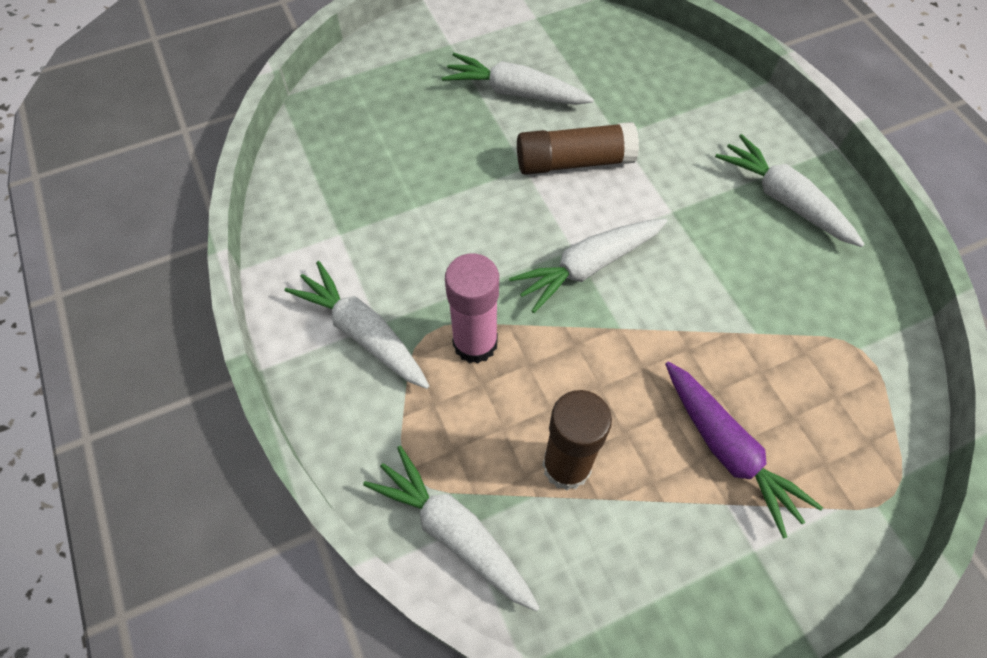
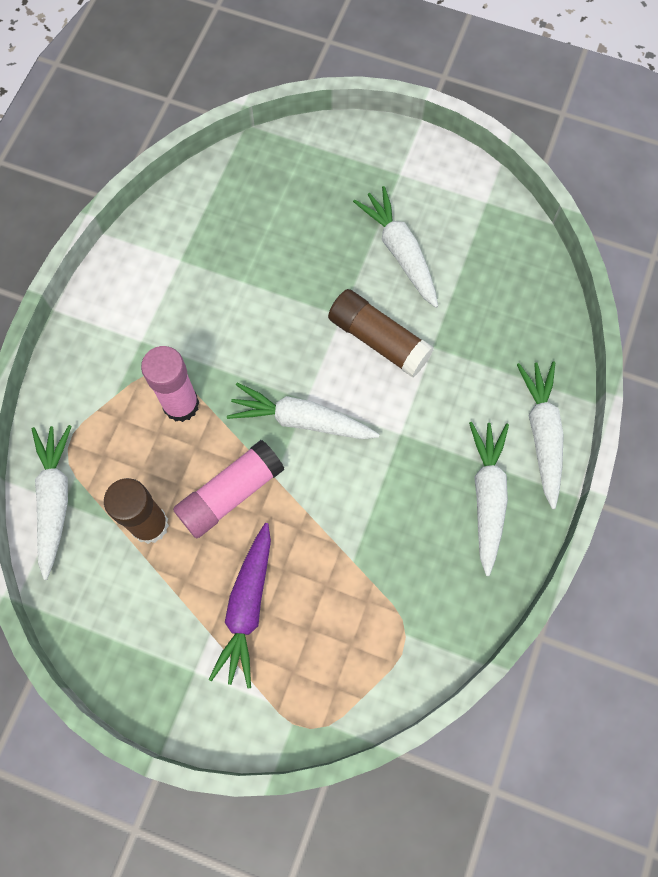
camera: 45 degrees right, 10 degrees up
white carrot [284,261,429,389] -> white carrot moved to [517,361,564,509]
none -> pink glue stick [173,440,285,538]

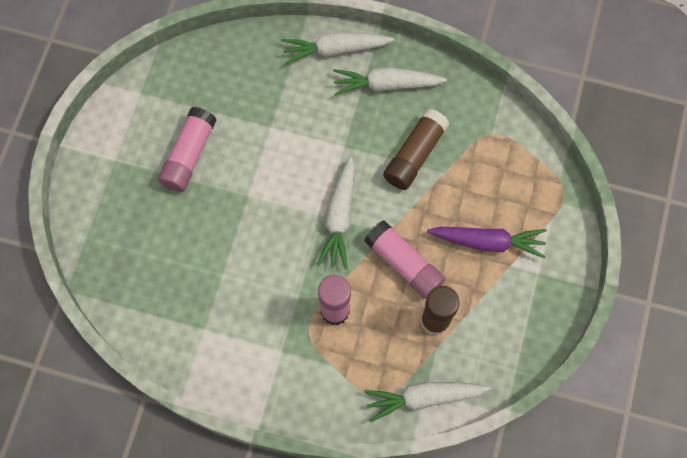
camera: 95 degrees left, 0 degrees up
brown glue stick [328,289,434,377] -> brown glue stick moved to [383,109,450,190]
white carrot [353,186,438,308] -> pink glue stick [158,107,217,192]

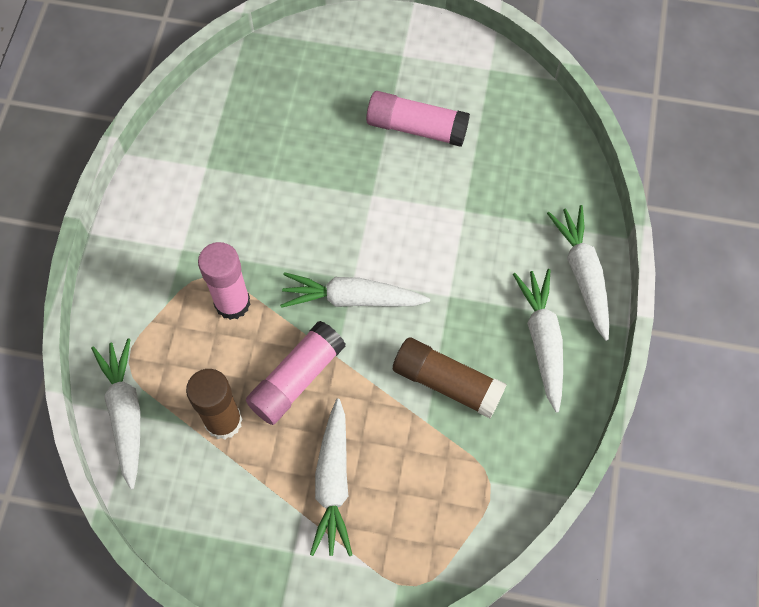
camera: 85 degrees right, 5 degrees down
purple carrot [427,227,547,259] -> white carrot [310,399,352,556]

